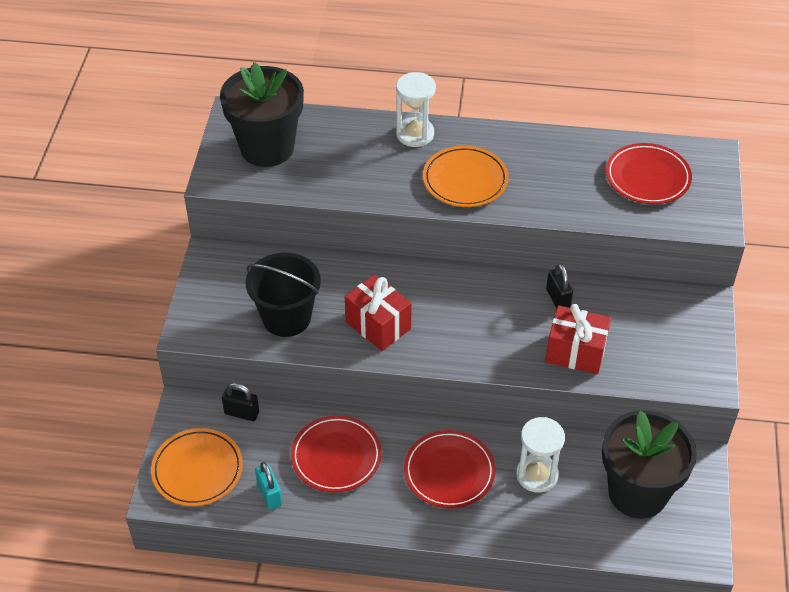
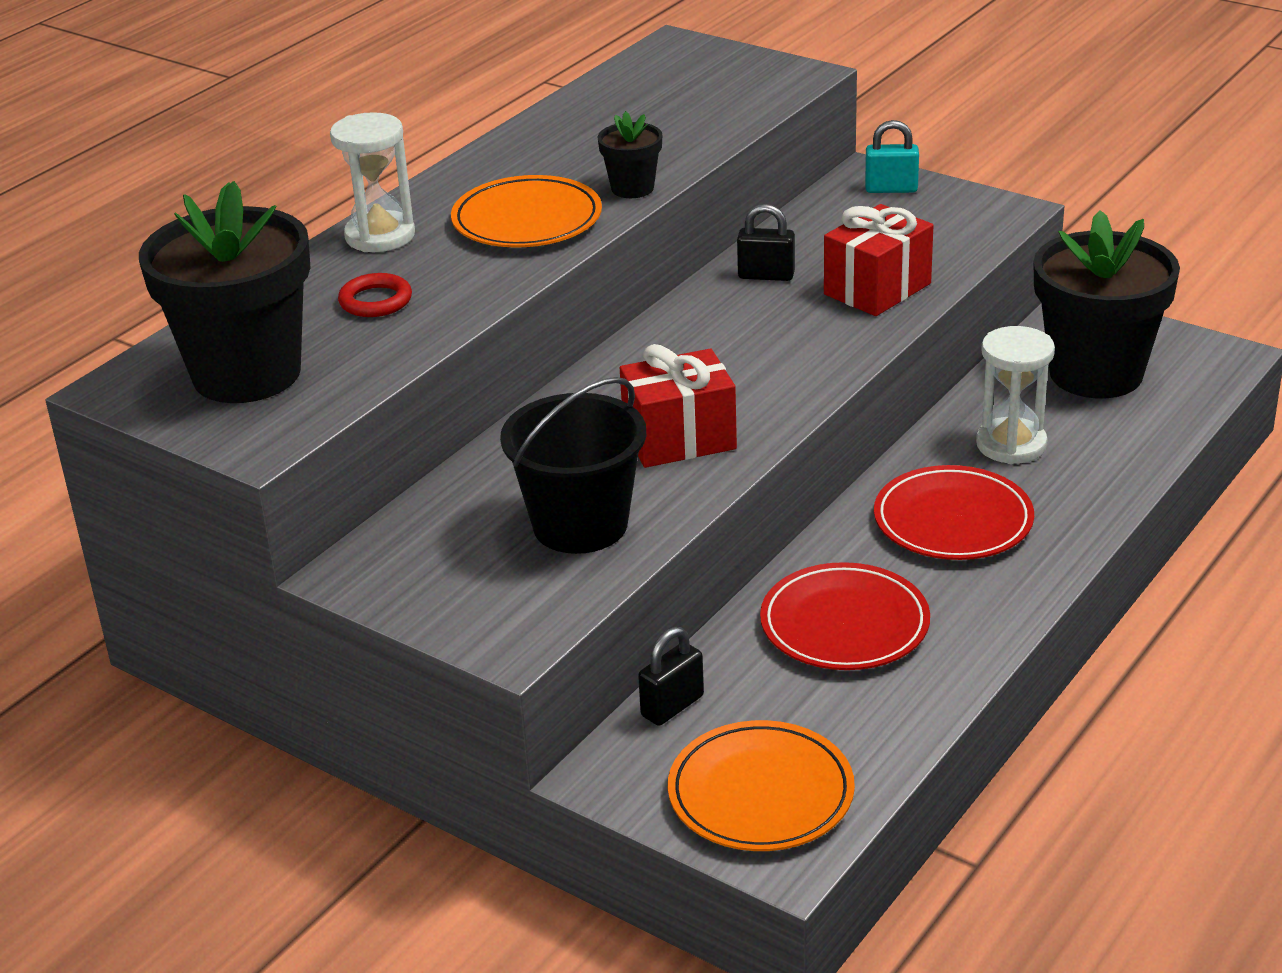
camera: 60 degrees left, 15 degrees down
turquoise padlock [255,462,282,510] -> turquoise padlock moved to [865,120,919,193]
red plate [606,143,692,204] -> none
none -> red ring [338,273,412,317]
none -> black flower pot [598,111,662,198]

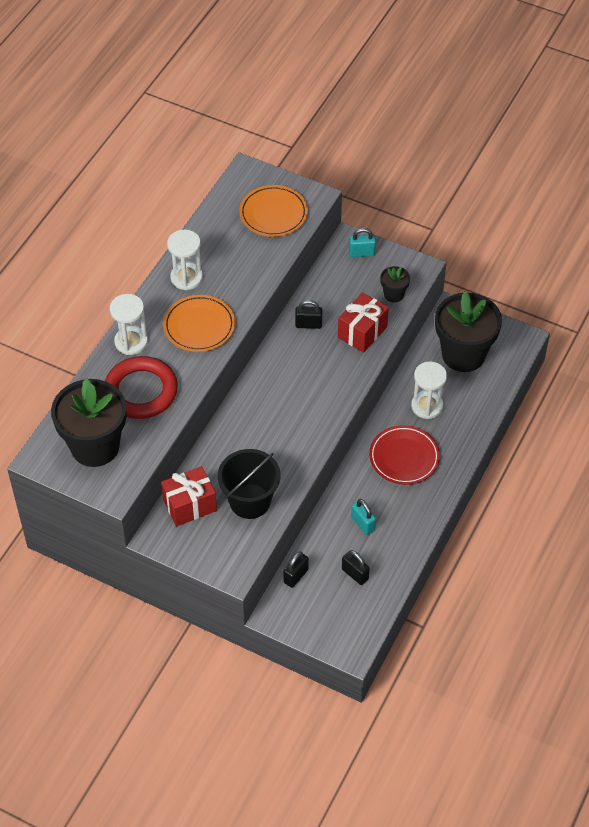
camera: 10 degrees left, 20 degrees up
red ring [338,273,412,317] -> red ring [105,356,178,419], size x2.17
black flower pot [598,111,662,198] -> black flower pot moved to [380,266,410,303]
red gift [620,344,737,468] -> red gift moved to [161,466,217,527]
orange plate [668,720,855,851] -> orange plate moved to [239,185,308,237]
red plate [760,562,930,670] -> turquoise padlock [351,499,376,535]
none -> white hourglass [167,230,203,290]
none -> black padlock [342,550,370,585]

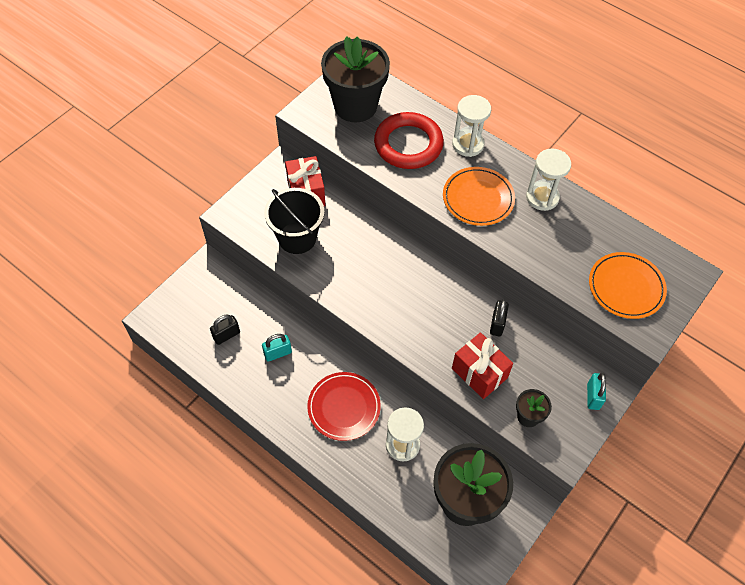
camera: 100 degrees right, 5 degrees up
black padlock [283,552,309,588] -> none

